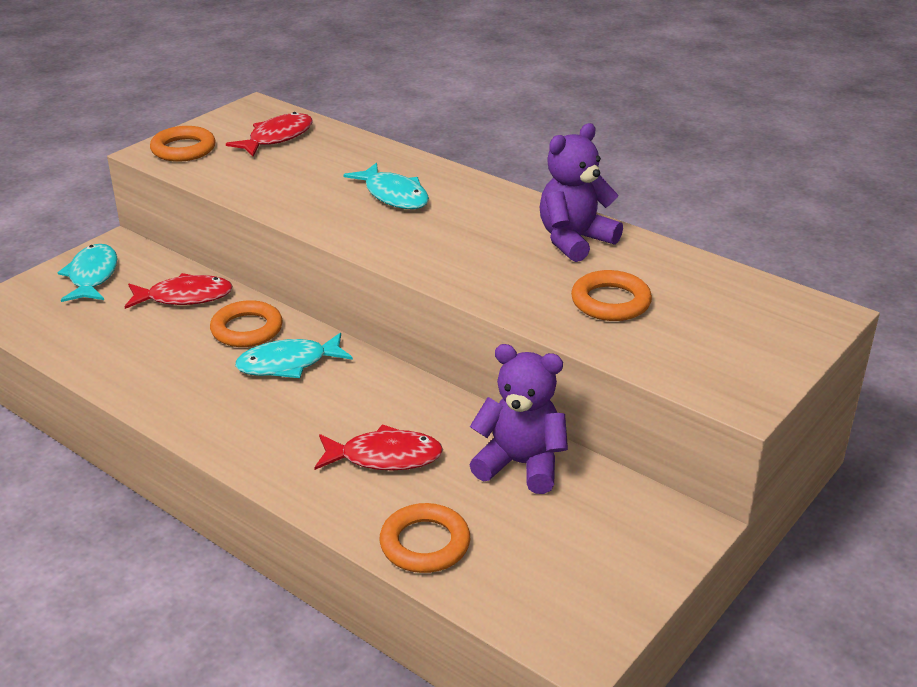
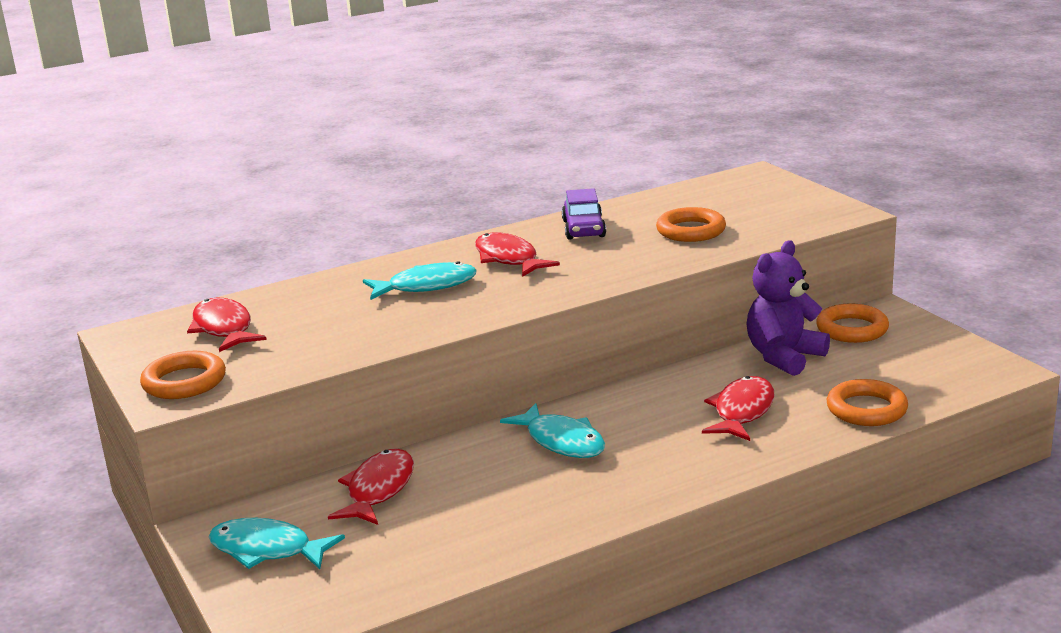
camera: 65 degrees left, 10 degrees down
orange ring [210,300,283,347] -> orange ring moved to [816,303,889,343]
turquoise fish [235,333,353,378] -> turquoise fish turned 45 degrees counterclockwise [500,403,605,458]
purple teddy bear [540,123,623,262] -> purple car [562,188,606,240]
none -> red fish [475,232,560,277]

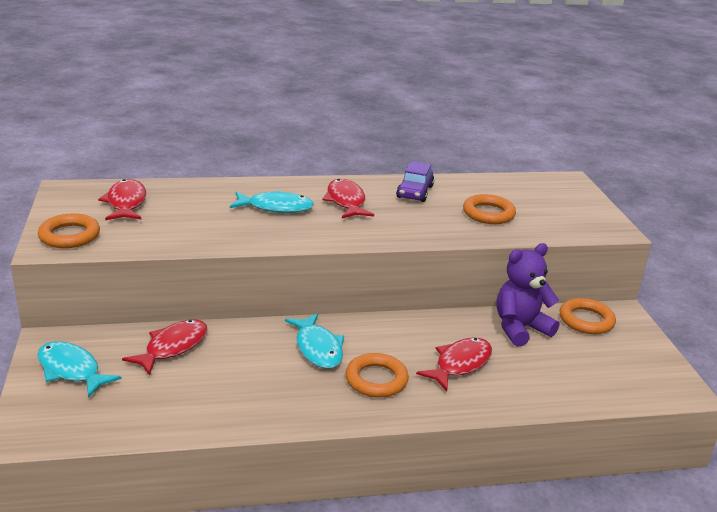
camera: 15 degrees right, 5 degrees up
orange ring [827,379,908,426] -> orange ring moved to [346,353,409,398]

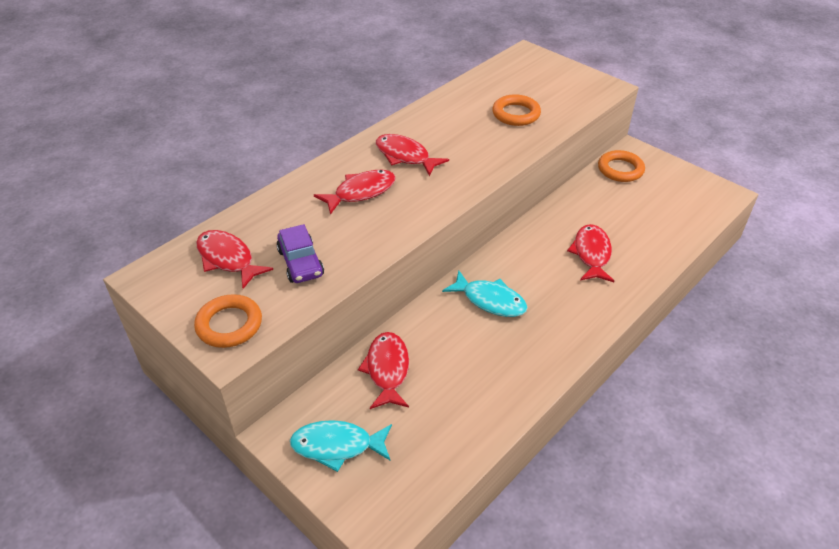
camera: 35 degrees left, 15 degrees up
turquoise fish [230,190,314,213] -> red fish [314,170,396,215]
orange ring [346,353,409,398] -> none
purple car [396,161,434,202] -> purple car moved to [276,224,324,283]
purple teddy bear [496,243,559,347] -> none

